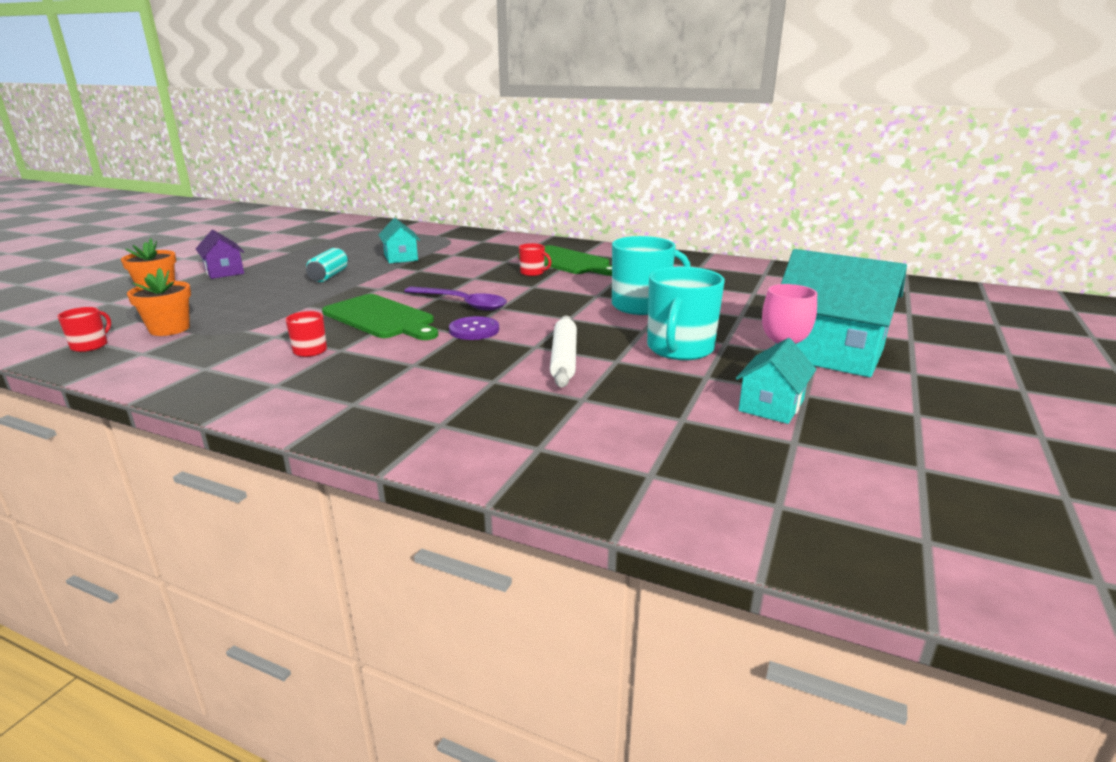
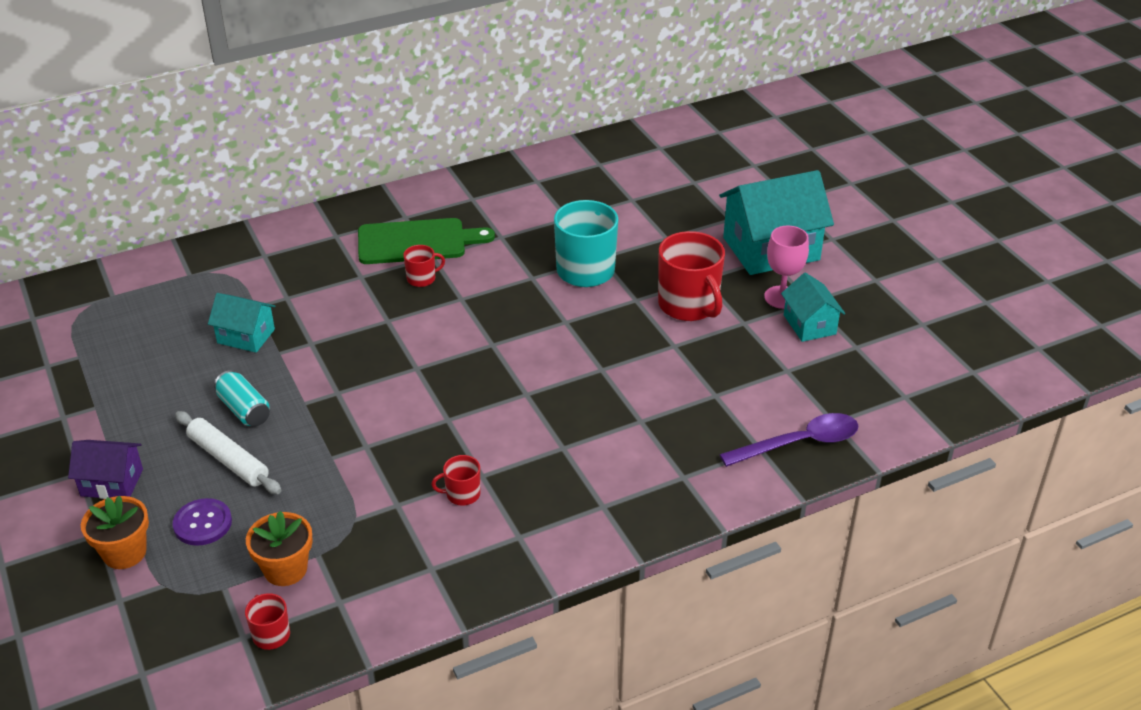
camera: 50 degrees left, 15 degrees up
green cutting board [322,294,438,340] -> none
purple spoon [404,287,507,311] -> purple spoon moved to [719,413,859,467]
purple button [449,316,499,340] -> purple button moved to [172,498,232,546]
white rolling pin [550,316,577,387] -> white rolling pin moved to [175,411,281,494]
turquoise mug [647,267,725,360] -> red mug [658,231,725,321]

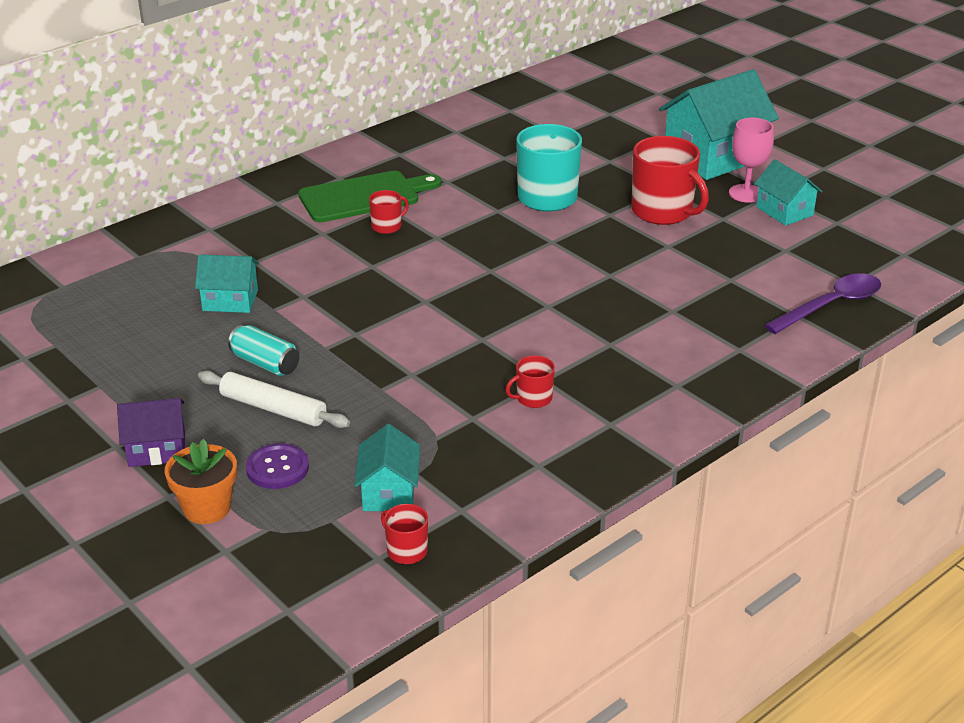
camera: 15 degrees left, 5 degrees down
orange flower pot [246,511,313,586] -> turquoise house [354,424,420,511]

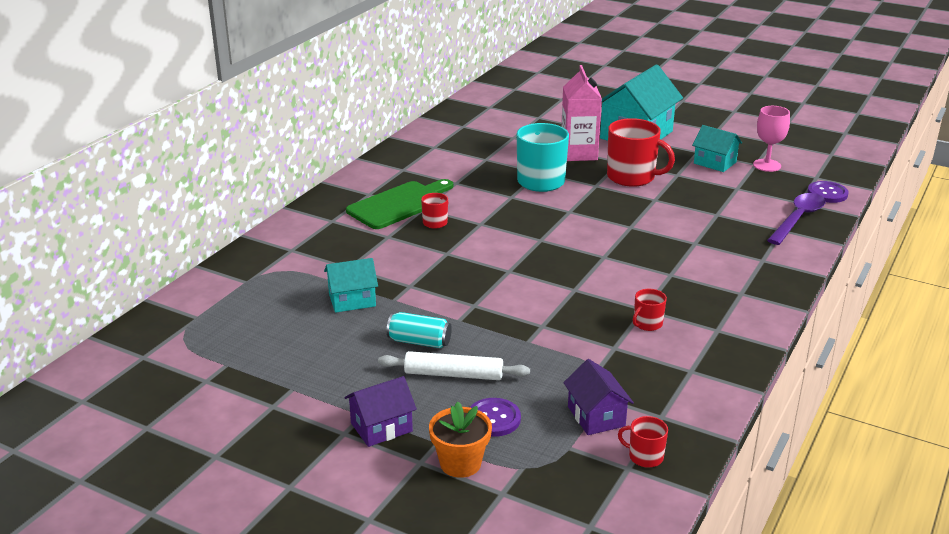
camera: 20 degrees left, 5 degrees down
turquoise house [354,424,420,511] -> purple house [563,359,634,435]
pink goblet [729,118,774,203] -> pink goblet moved to [753,106,790,172]
none -> pink carton [561,65,602,161]
none -> purple button [808,181,849,203]

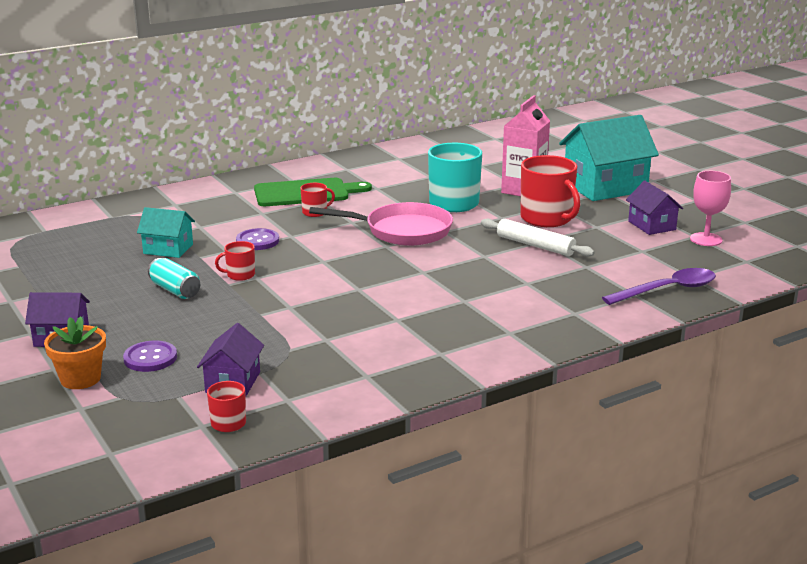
camera: 30 degrees right, 5 degrees down
white rolling pin [378,351,530,380] -> white rolling pin moved to [481,219,595,257]
red mug [633,289,667,331] -> red mug moved to [215,241,255,281]
turquoise house [692,125,742,172] -> purple house [626,181,683,235]
purple button [808,181,849,203] -> purple button moved to [236,228,279,250]
none -> pink pan [309,202,453,246]

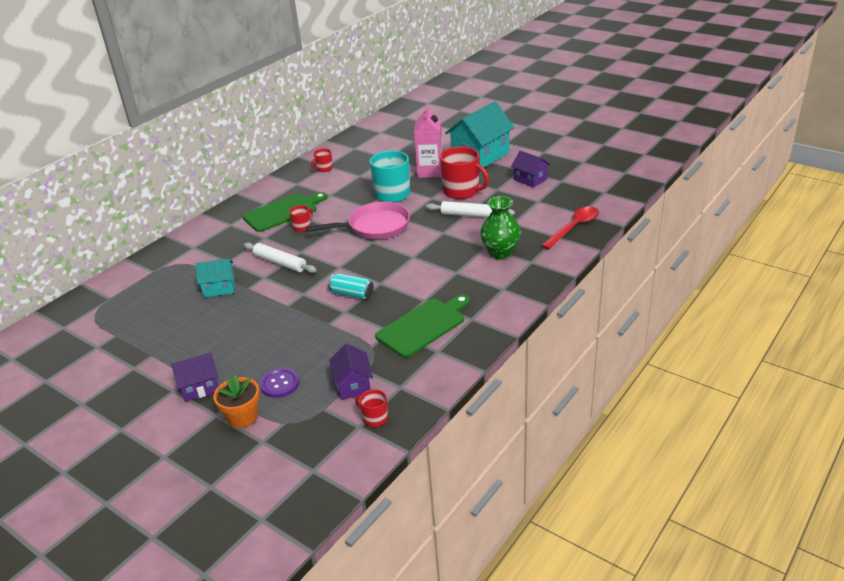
camera: 20 degrees left, 10 degrees up
turquoise can [148,258,200,299] -> turquoise can moved to [328,273,374,299]
red mug [215,241,255,281] -> red mug moved to [311,149,333,172]
purple button [236,228,279,250] -> white rolling pin [244,242,317,273]
purple spoon [602,268,716,305] -> red spoon [541,207,599,250]
pink goblet [690,171,731,246] -> none
none -> green cutting board [375,295,470,358]
none -> green vase [480,196,521,260]

